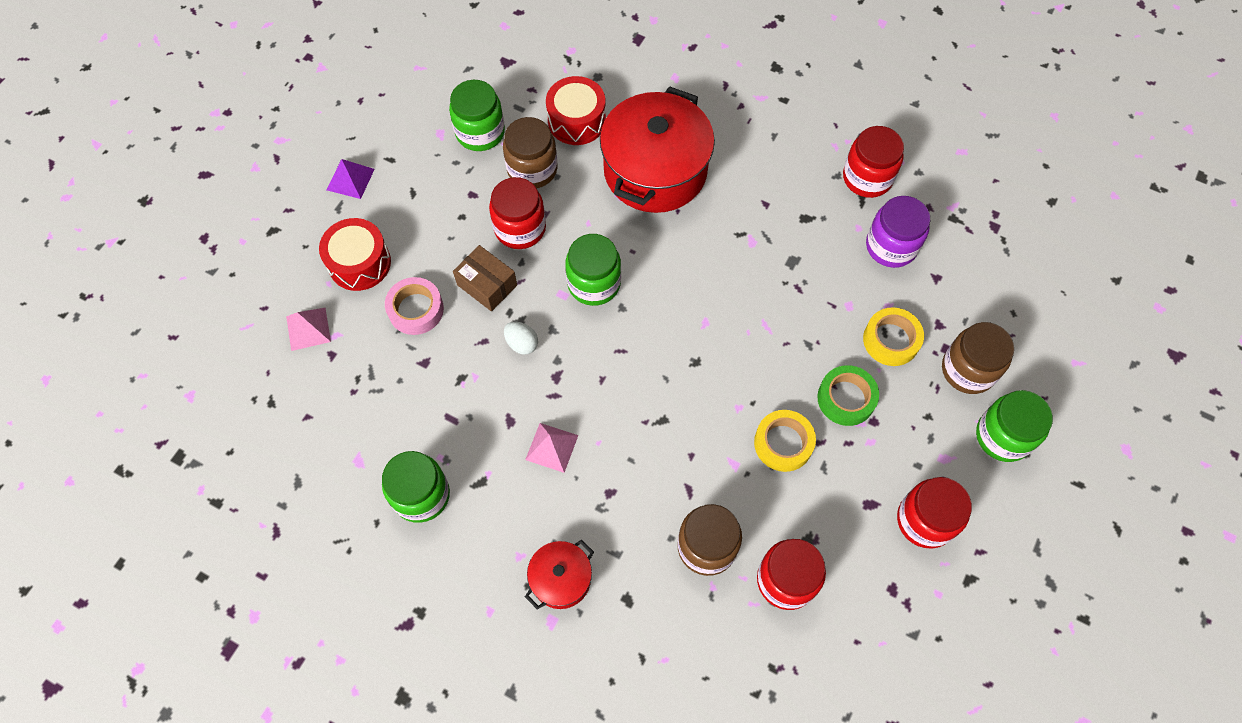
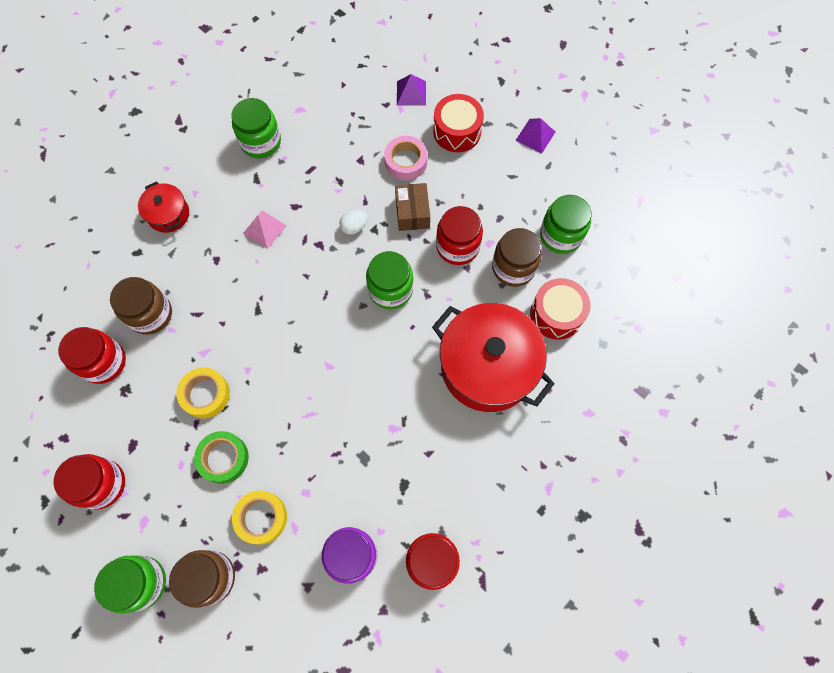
camera: 105 degrees right, 5 degrees up
pink pyramid [286,308,331,351] -> purple pyramid [397,74,426,106]
brown box [453,245,517,311] -> brown box turned 60 degrees counterclockwise [395,183,430,231]

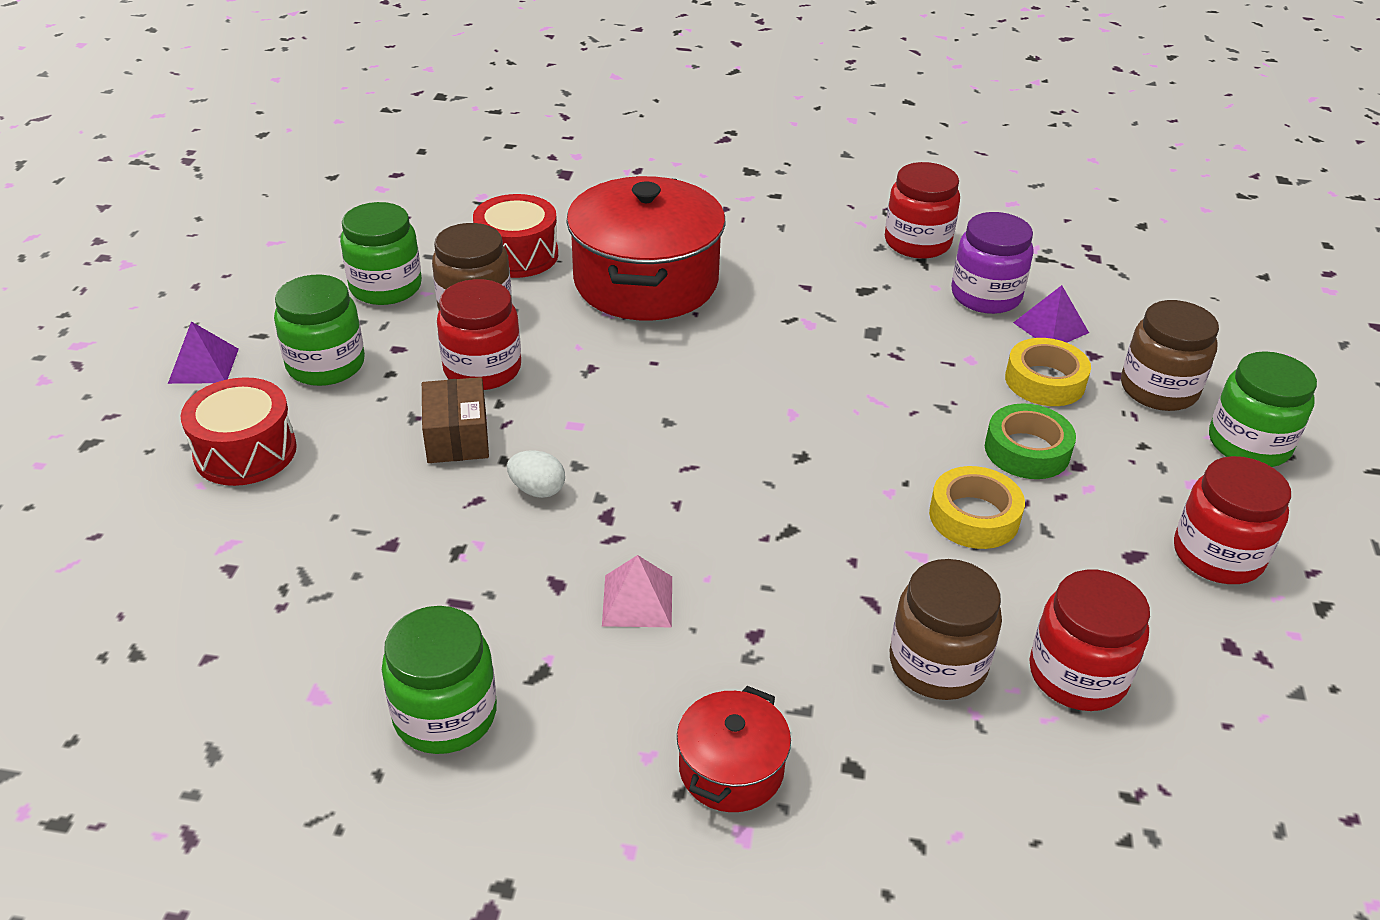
camera: 125 degrees left, 30 degrees down
green jar [366,251,413,309] -> green jar moved to [274,275,365,386]
pink tape [384,136,427,181] -> none
brown box [395,183,430,231] -> brown box turned 60 degrees counterclockwise [422,377,489,463]
purple pyramid [397,74,426,106] -> purple pyramid moved to [1013,285,1089,343]

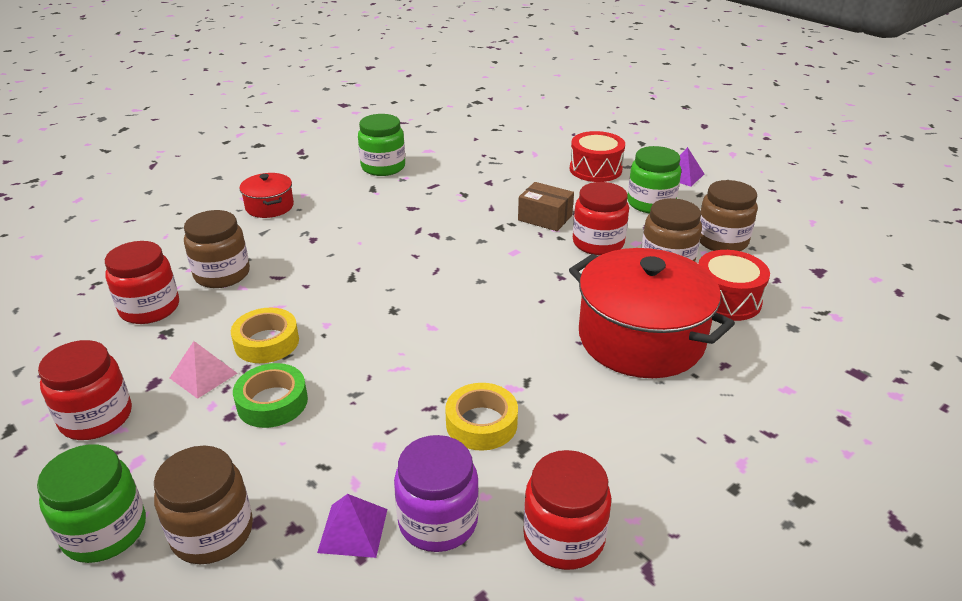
camera: 130 degrees right, 5 degrees down
green jar [340,202,422,305] -> brown jar [700,180,758,251]
white egg [507,451,565,498] -> none
pink pyramid [602,555,672,627] -> pink pyramid moved to [170,341,237,399]
yellow tape [1005,338,1091,406] -> yellow tape moved to [445,383,518,451]

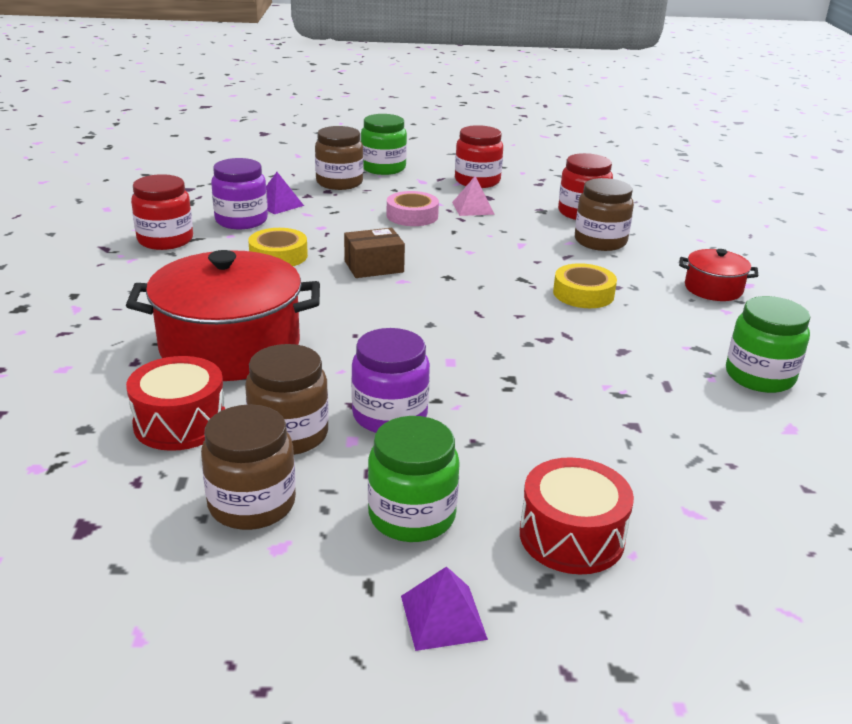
camera: 130 degrees right, 5 degrees down
yellow tape [231,307,299,363] -> yellow tape moved to [553,263,617,308]
green tape [233,363,308,428] -> pink tape [387,191,439,226]
brown box [518,182,574,231] -> brown box moved to [344,228,405,278]
red jar [573,182,629,255] -> purple jar [351,328,430,433]

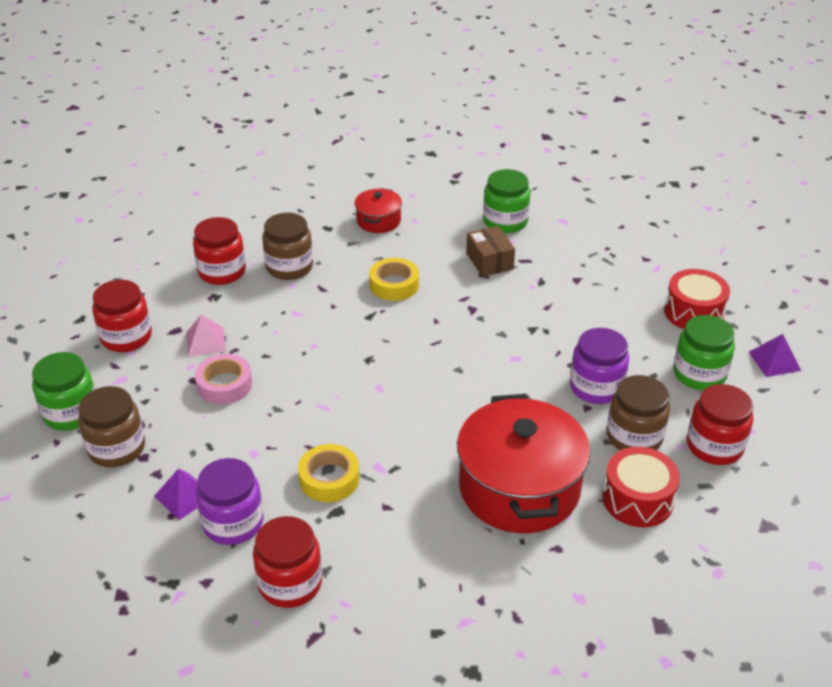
camera: 90 degrees left, 10 degrees up
brown jar [201,404,296,530] -> red jar [687,384,753,465]
brown box [344,228,405,278] -> brown box moved to [466,226,515,277]

